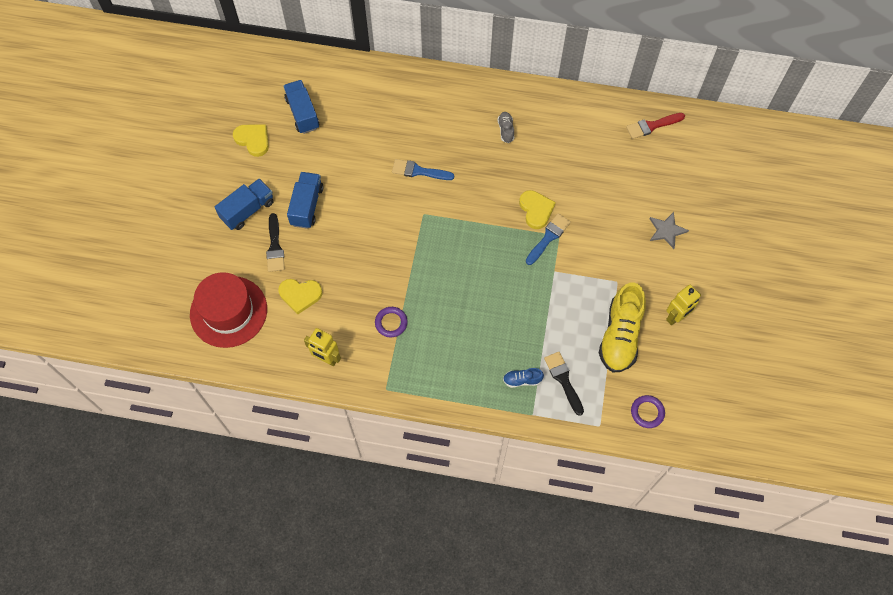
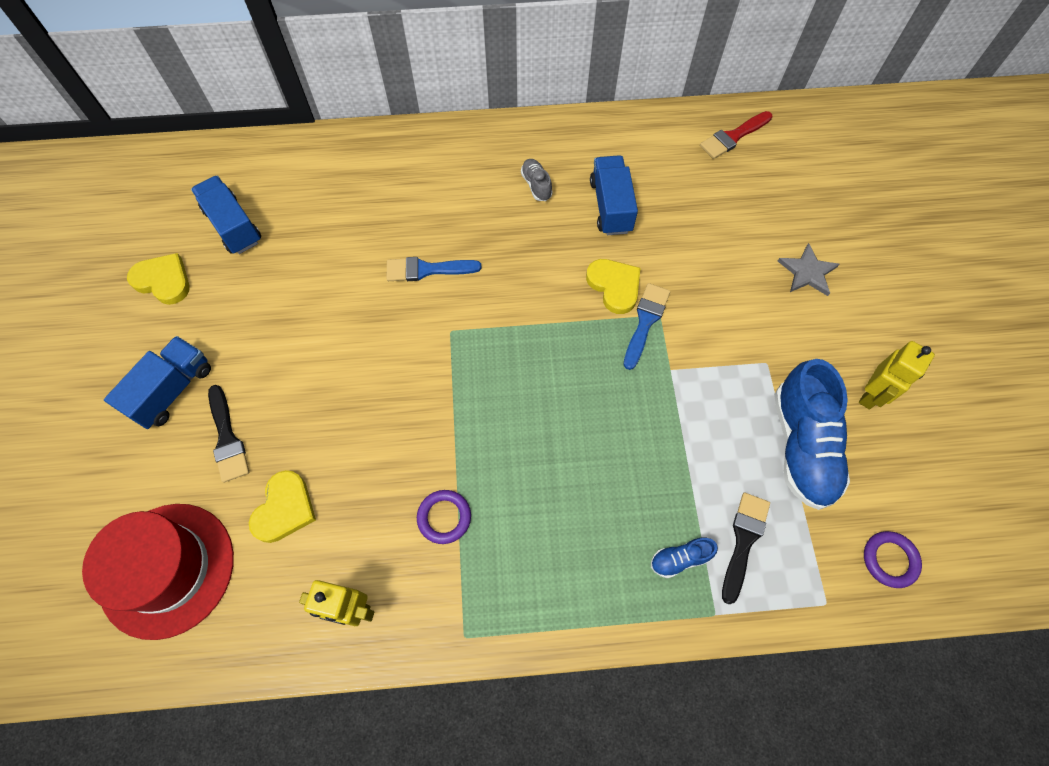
camera: 15 degrees left, 0 degrees up
yellow heart [278,279,322,314] -> yellow heart turned 60 degrees counterclockwise [249,470,316,543]
blue truck [287,172,324,229] -> blue truck moved to [590,155,638,235]
black brush [544,352,584,416] -> black brush turned 60 degrees clockwise [722,493,770,604]
yellow shoe [599,282,646,372] -> blue shoe [774,359,850,510]

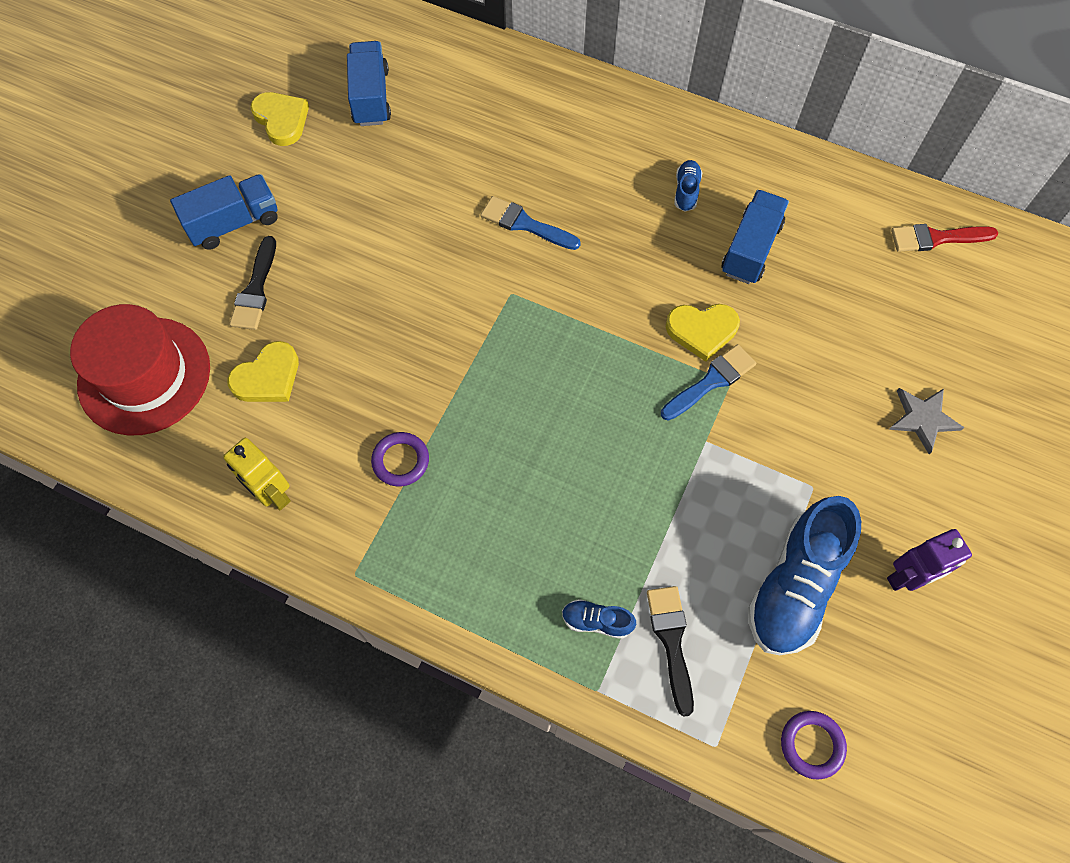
camera: 30 degrees right, 0 degrees up
grey shoe [521,159,553,201] -> blue shoe [674,160,703,212]
yellow heart [586,259,641,314] -> yellow heart turned 90 degrees clockwise [666,304,740,362]
black brush [722,493,770,604] -> black brush turned 60 degrees counterclockwise [647,586,694,717]
yellow robot [859,341,935,409] -> purple robot [887,529,972,591]

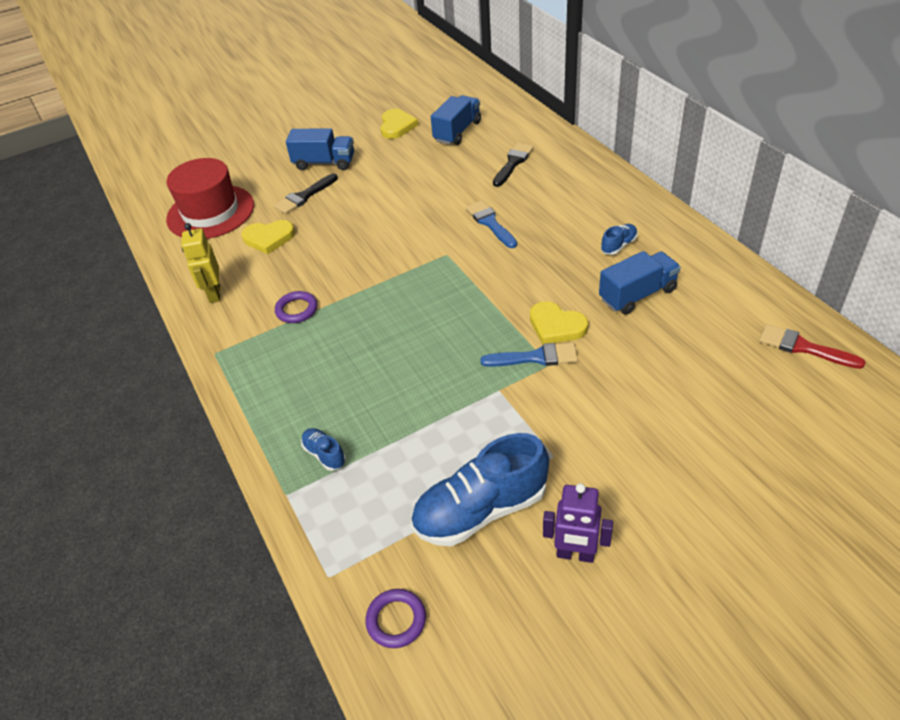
camera: 40 degrees right, 20 degrees down
black brush [647,586,694,717] -> black brush moved to [493,143,534,187]
grey star [889,388,965,454] -> none

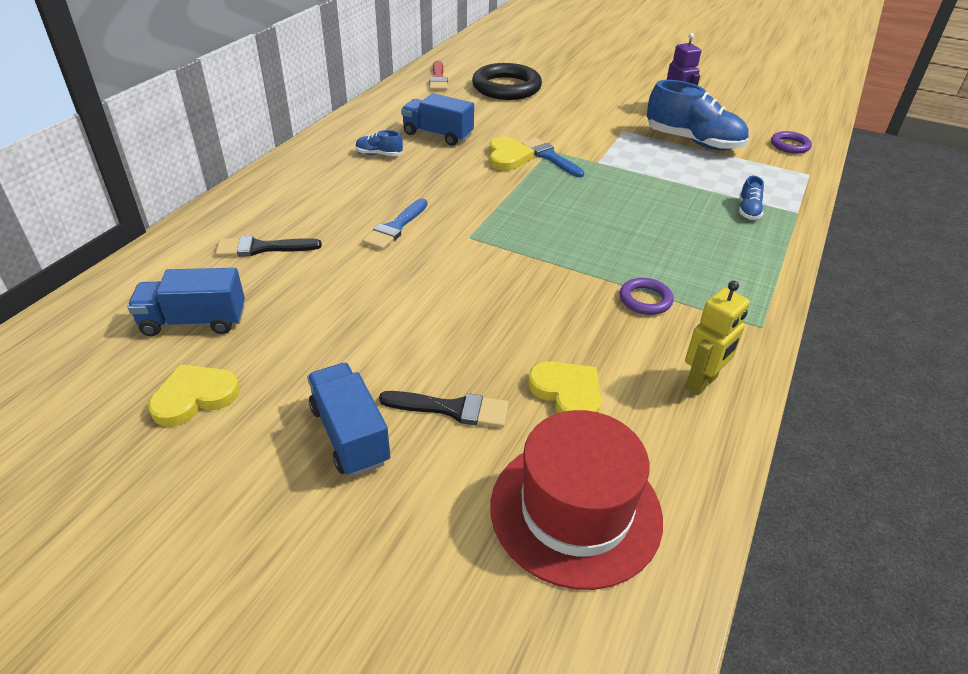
camera: 130 degrees left, 5 degrees down
none -> black ring [472,63,542,100]

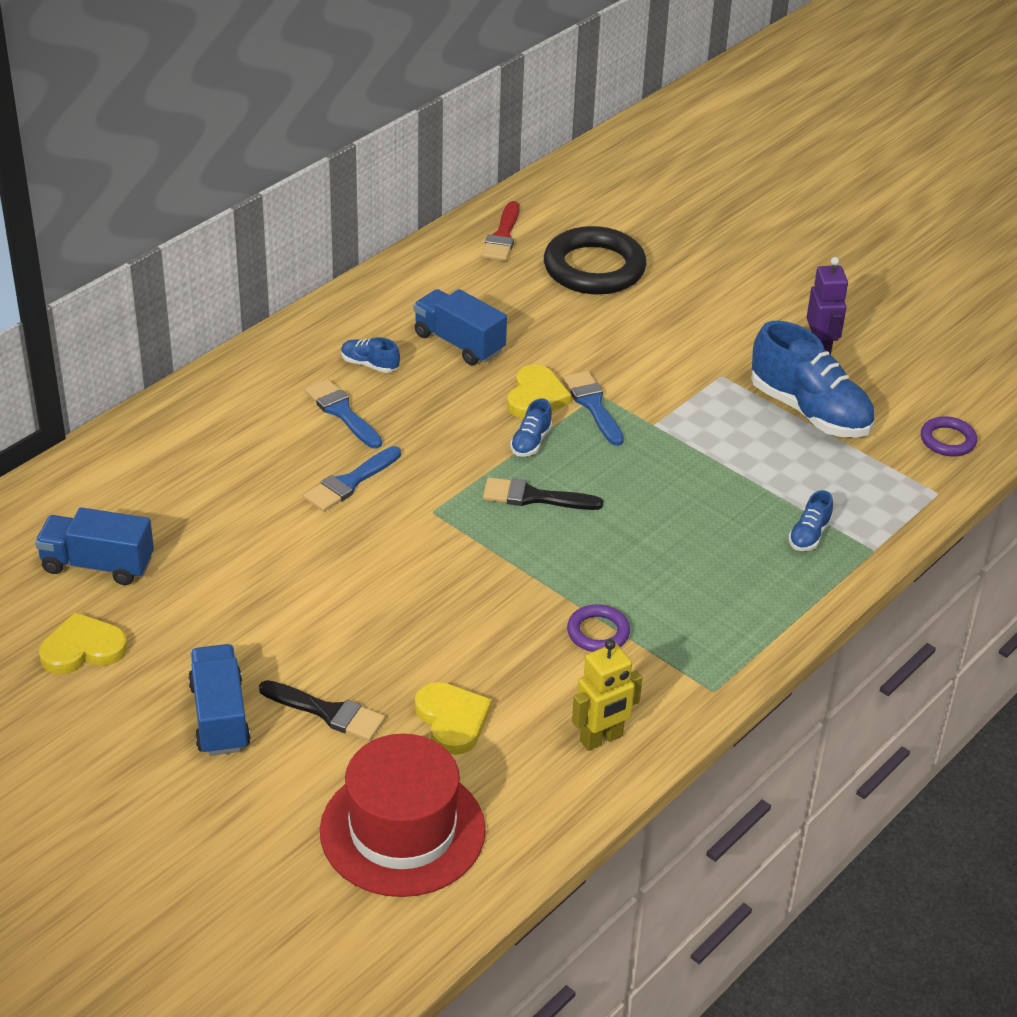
camera: 15 degrees right, 0 degrees up
black brush [216,236,322,257] -> black brush moved to [483,477,603,510]
none -> blue brush [305,379,382,449]
none -> blue shoe [510,398,552,457]

